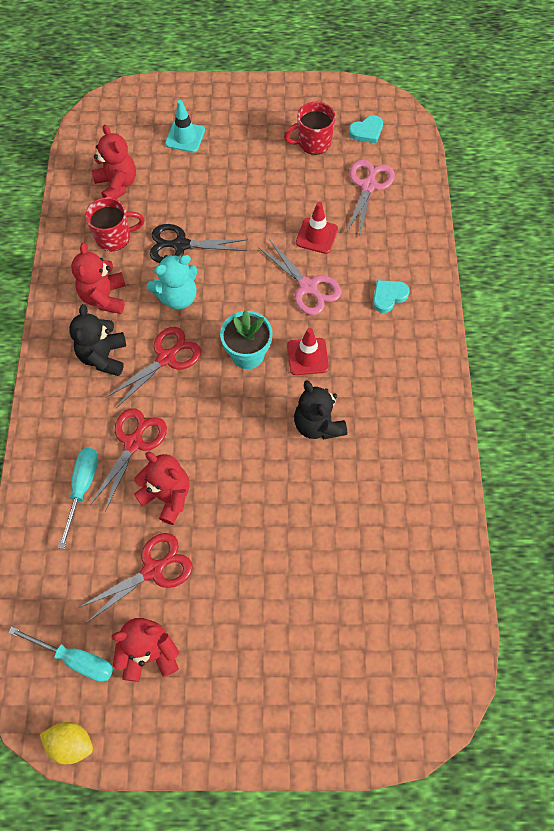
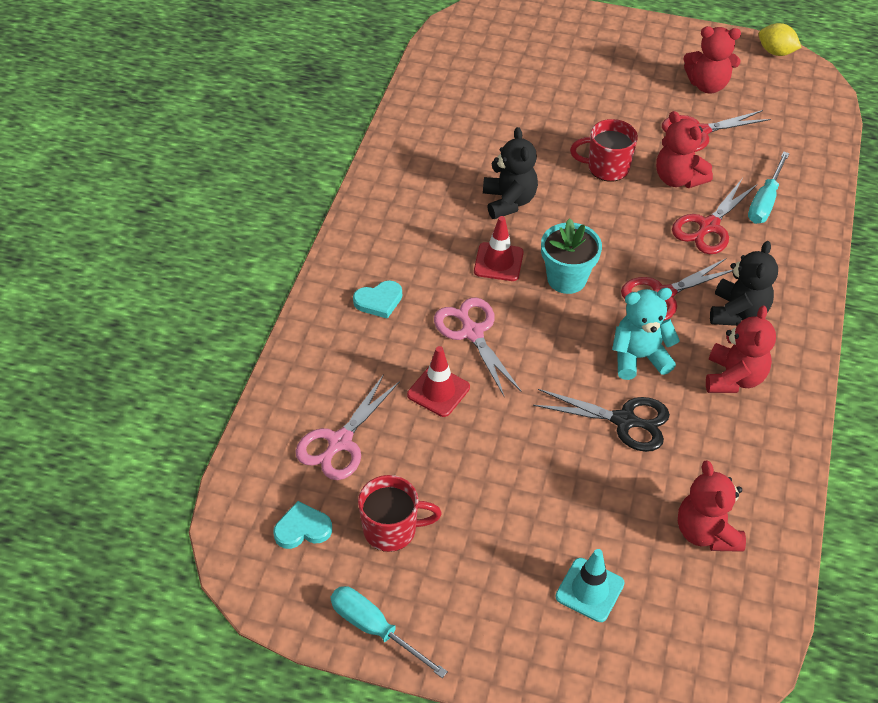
camera: 165 degrees left, 15 degrees down
turquoise screwdriver [8,627,113,682] -> turquoise screwdriver moved to [330,586,448,678]
red mug [85,197,145,251] -> red mug moved to [570,119,638,182]

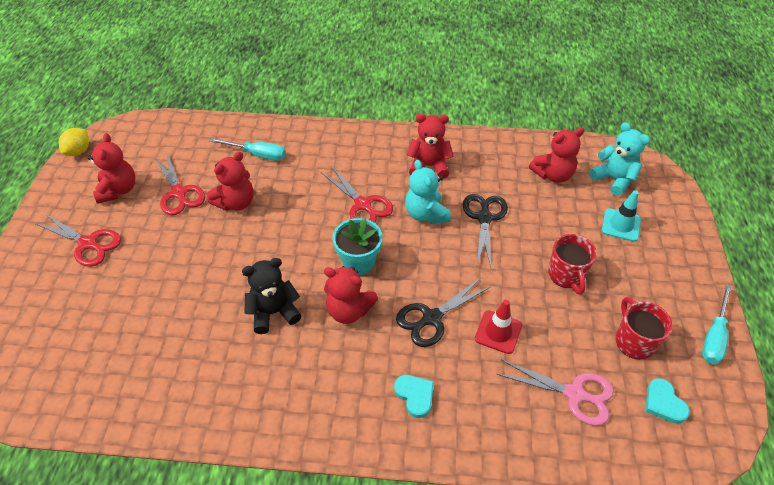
camera: 100 degrees left, 0 degrees up
pink scissors [434,298,522,398] -> black scissors [396,278,491,347]
red traffic cone [474,216,524,281] -> red teddy bear [324,266,378,324]
red mug [570,119,638,182] -> red mug moved to [548,234,597,295]
red scissors [672,178,758,254] -> red scissors moved to [34,213,121,267]
black teddy bear [710,241,778,326] -> none
none -> turquoise teddy bear [589,122,650,196]

